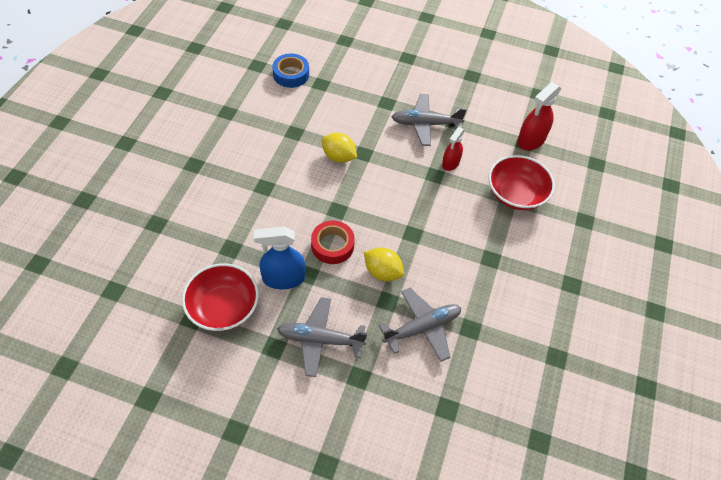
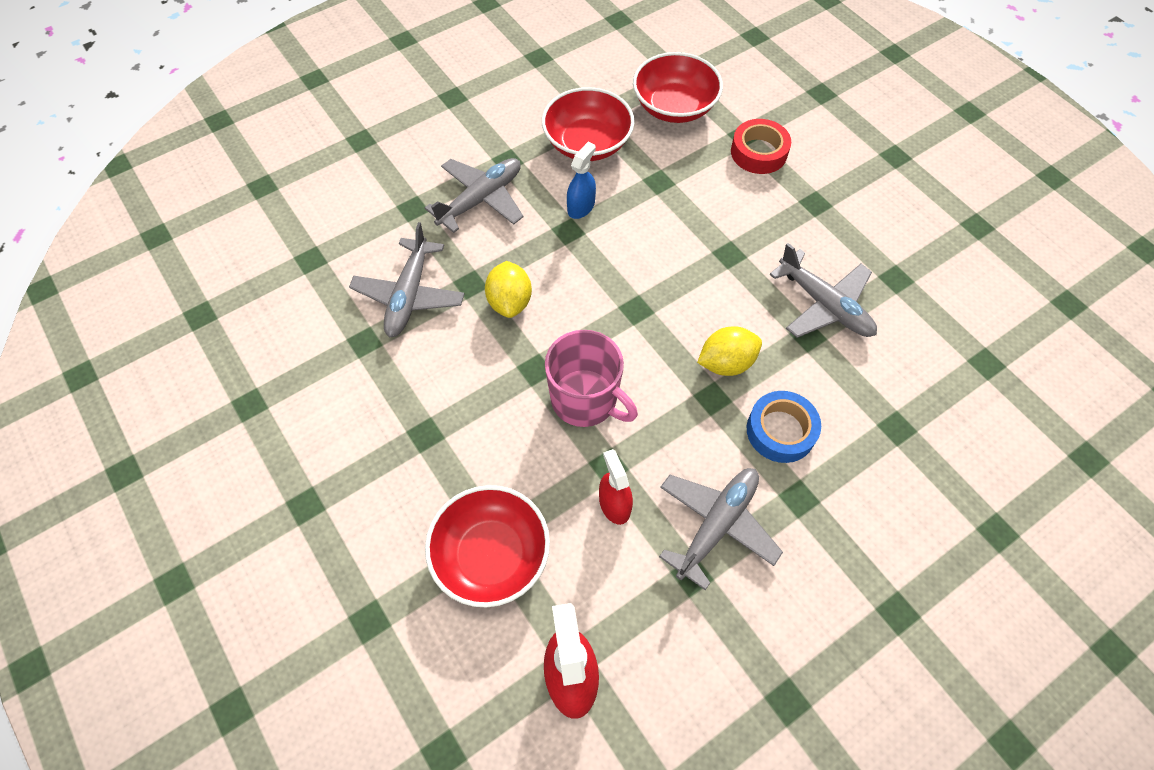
camera: 130 degrees right, 5 degrees up
blue spray bottle [254,227,306,289] -> blue spray bottle [567,142,596,219], size x0.64
blue tape [272,53,309,88] -> blue tape moved to [747,391,821,463]
red tape [311,220,355,264] -> red tape moved to [731,119,791,174]
yellow lemon [364,247,404,281] -> yellow lemon turned 75 degrees counterclockwise [485,261,532,318]
none -> pink mug [545,330,638,427]
none -> red bowl [633,52,723,123]
none -> grey plane [769,243,877,338]

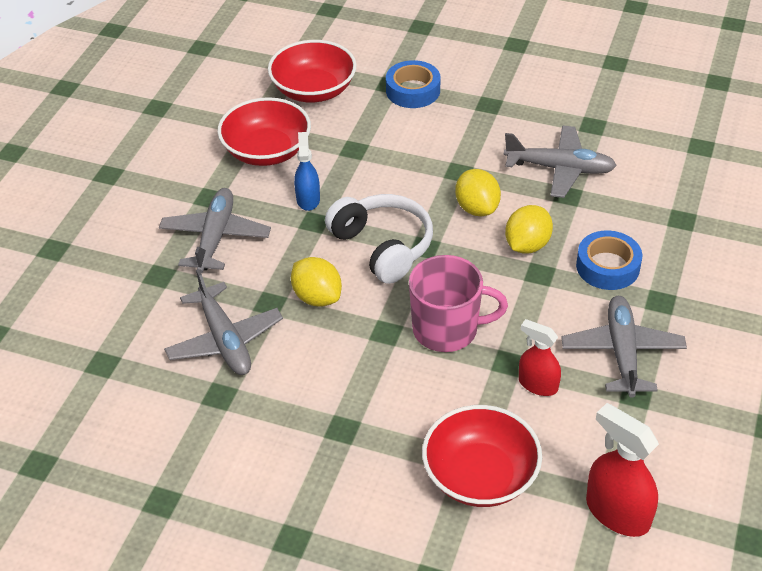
camera: 35 degrees left, 15 degrees down
red tape [731,119,791,174] -> blue tape [386,60,440,108]
none -> white headphones [325,194,433,284]
none -> yellow lemon [455,169,501,216]

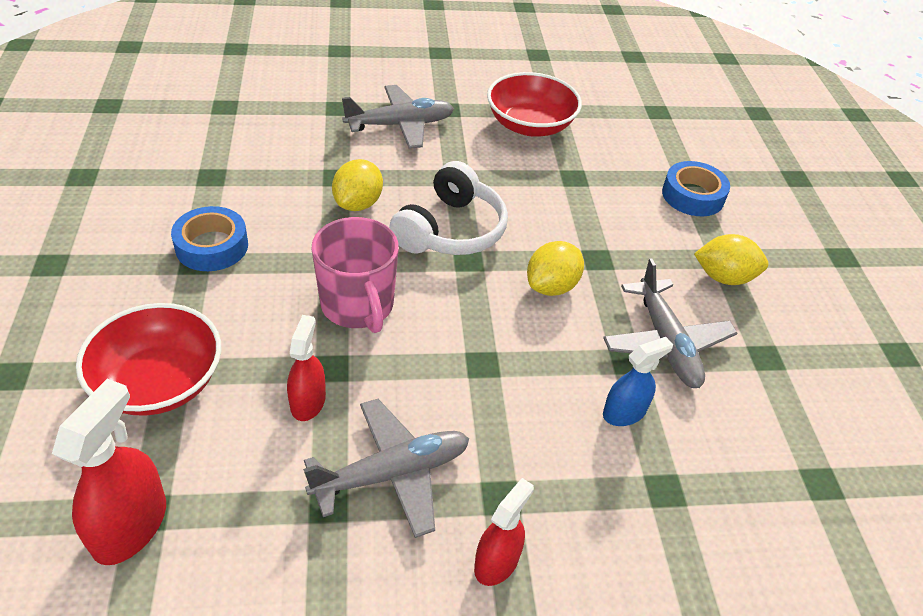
camera: 60 degrees right, 0 degrees up
grey plane [164,269,283,375] -> none
red bowl [268,40,357,102] -> none
blue spray bottle [294,132,320,211] -> blue spray bottle moved to [603,337,673,426]
yellow lemon [505,205,553,254] -> yellow lemon moved to [694,234,768,285]
blue tape [576,231,642,290] -> blue tape moved to [171,206,248,271]
none -> red spray bottle [474,478,534,586]

